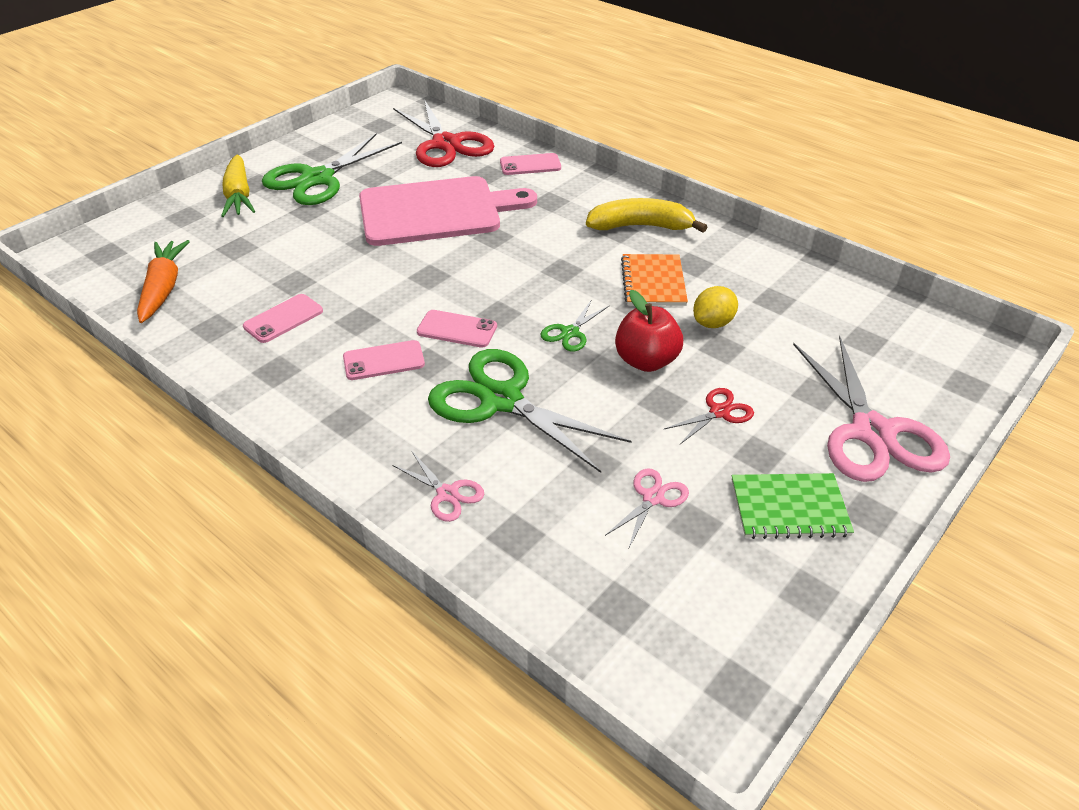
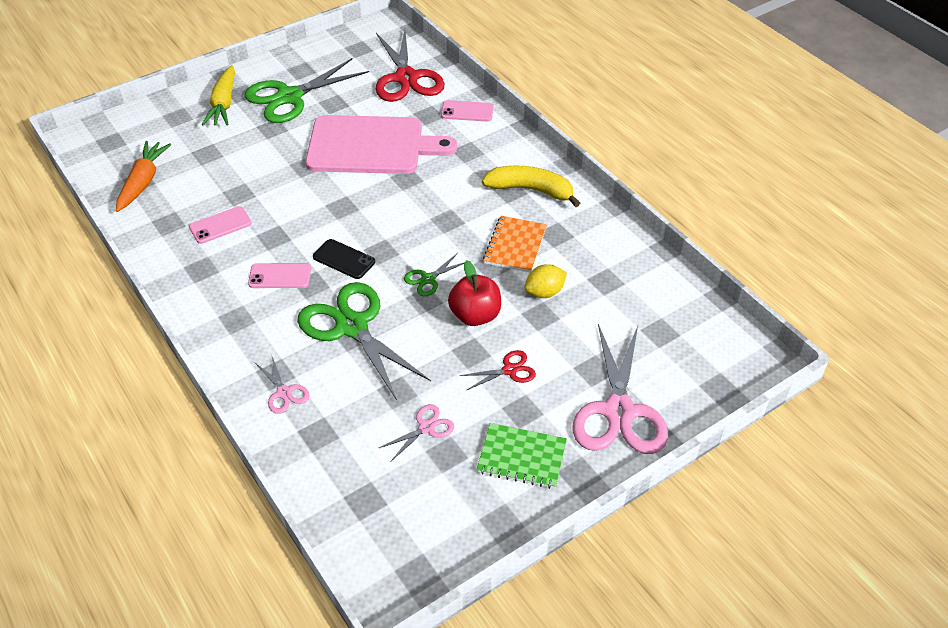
camera: 15 degrees right, 5 degrees up
pink phone [417,310,497,348] -> black phone [313,239,375,279]

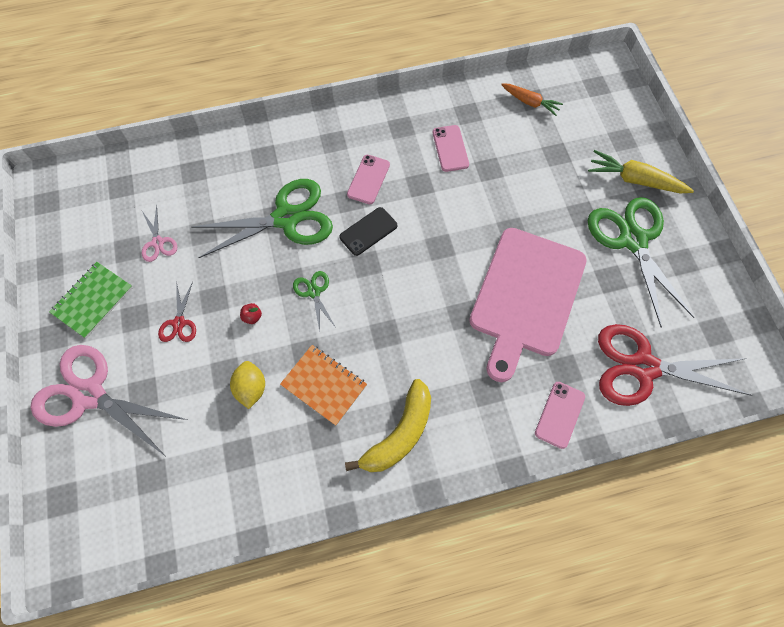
camera: 110 degrees right, 20 degrees up
orange carrot [116,141,172,212] -> orange carrot [501,83,563,116], size x0.66
pink scissors [254,354,310,414] -> none
red apple [448,260,501,326] -> red apple [240,303,262,324], size x0.42

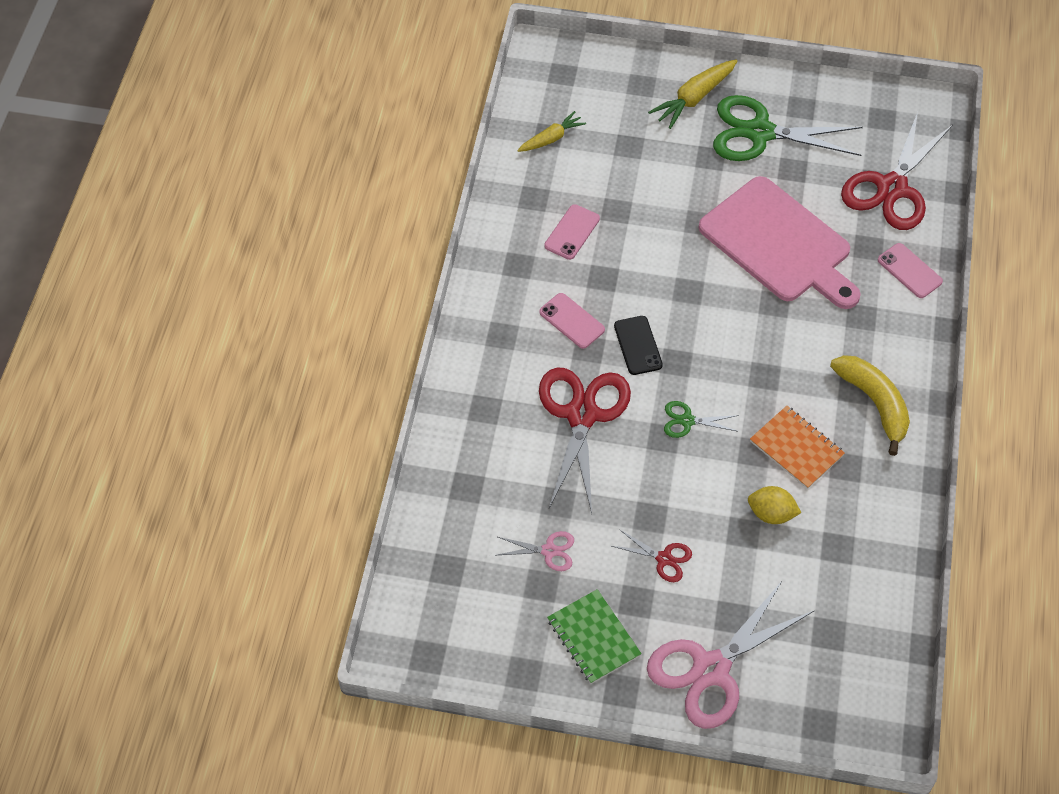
camera: 65 degrees left, 10 degrees down
green scissors [191,179,333,258] -> red scissors [539,368,631,513]
red apple [240,303,262,324] -> none
orange notebook [280,345,367,425] -> orange notebook turned 75 degrees clockwise [750,406,845,489]
pink phone [433,125,469,172] -> pink phone turned 75 degrees counterclockwise [544,204,600,260]
orange carrot [501,83,563,116] -> yellow carrot [517,111,586,152]

